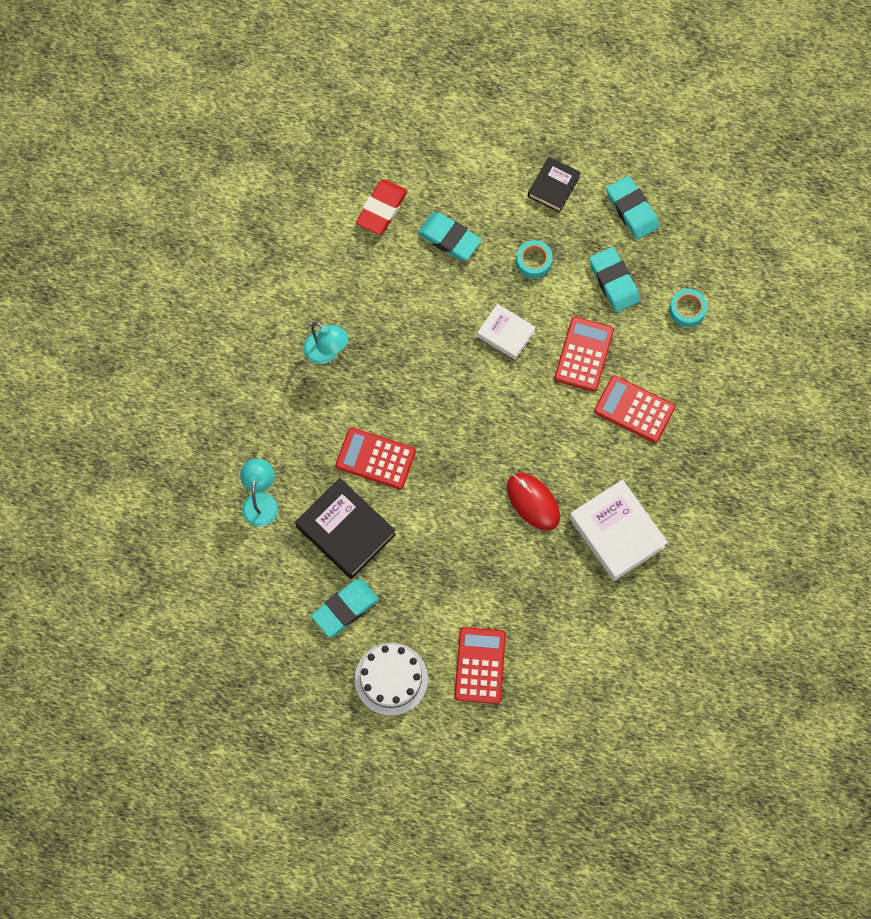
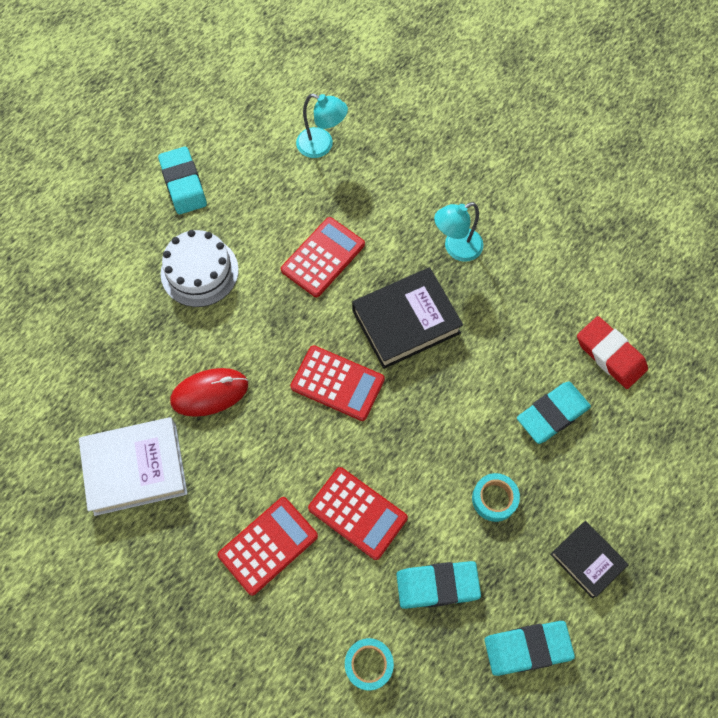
camera: 110 degrees right, 5 degrees down
black book [295,478,396,579] -> black book moved to [352,267,463,369]
white cake [355,643,428,716] -> white cake moved to [161,230,239,307]
red calculator [454,627,506,704] -> red calculator moved to [290,345,385,421]
white book [477,304,536,360] -> none

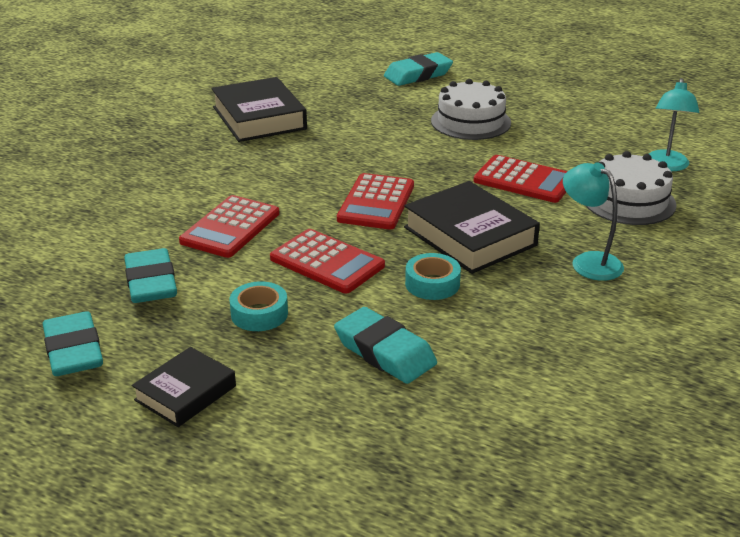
camera: 80 degrees right, 35 degrees down
white book [79,417,187,516] -> black book [211,77,307,142]
turquoise eraser [158,146,207,214] -> turquoise eraser moved to [384,52,453,86]
red mouse [170,368,248,417] -> none
red calculator [217,497,318,596] -> red calculator moved to [270,229,385,294]
turquoise tape [345,638,394,690] -> turquoise tape moved to [405,253,461,300]
red eraser [577,316,648,389] -> none
none -> white cake [586,151,676,225]

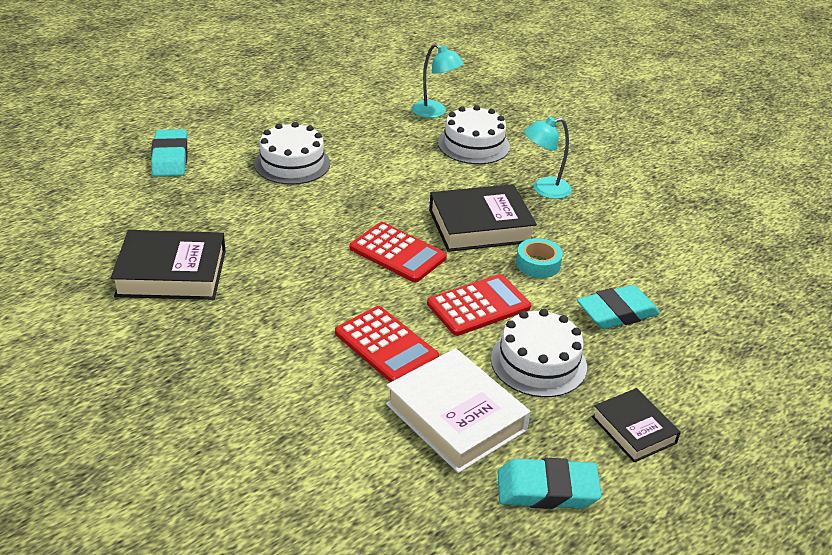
camera: 70 degrees left, 5 degrees up
turquoise eraser [124,248,177,303] -> white book [386,348,530,473]
turquoise tape [229,281,288,331] -> white cake [491,309,587,397]
red calculator [474,155,567,203] -> none

